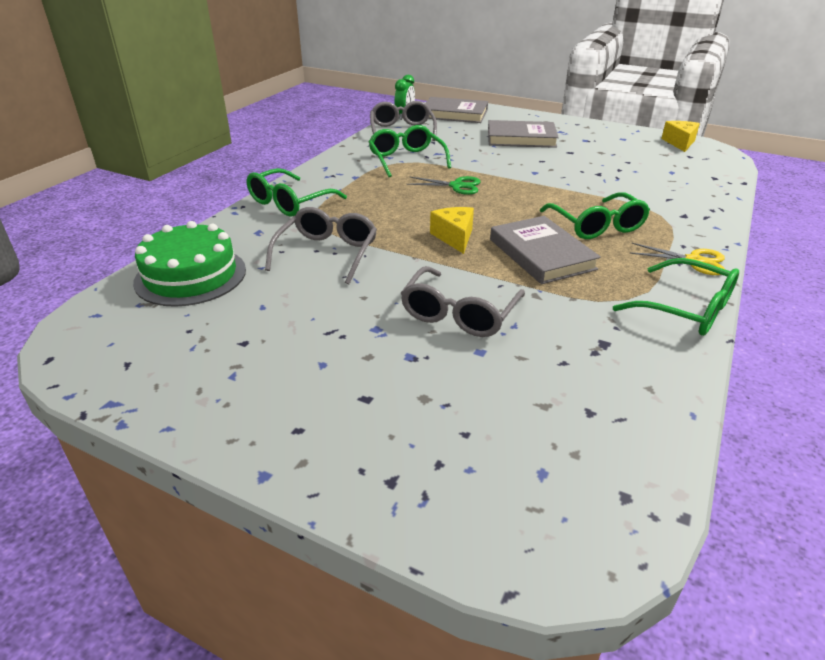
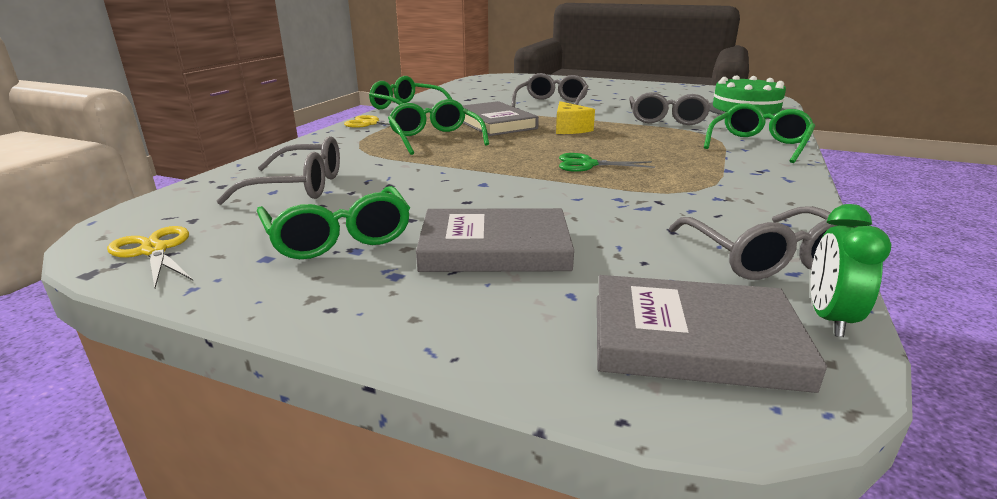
camera: 175 degrees right, 10 degrees down
green glasses [368,125,451,177] -> green glasses moved to [257,186,410,259]
yellow cheese [661,121,700,152] -> yellow scissors [107,226,193,288]
none -> grey glasses [217,136,340,205]

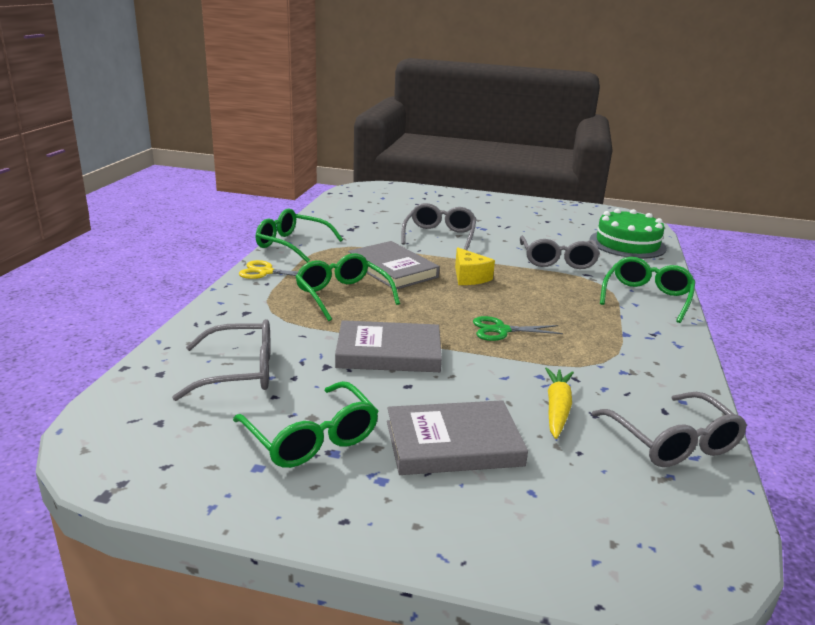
camera: 10 degrees left, 0 degrees up
yellow scissors [107,226,193,288] -> none
grey book [597,275,827,393] -> grey book moved to [335,320,442,372]
green clock [810,204,892,337] -> none
none -> yellow carrot [545,368,574,439]

